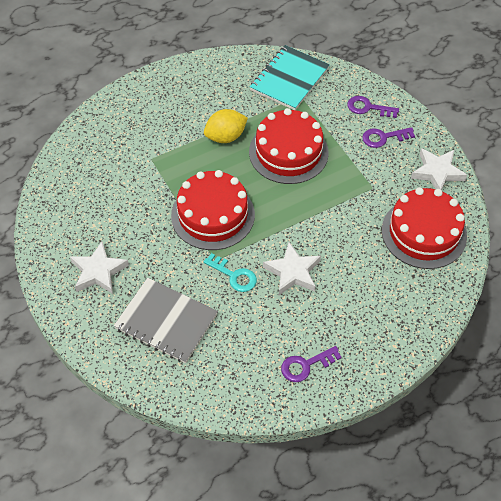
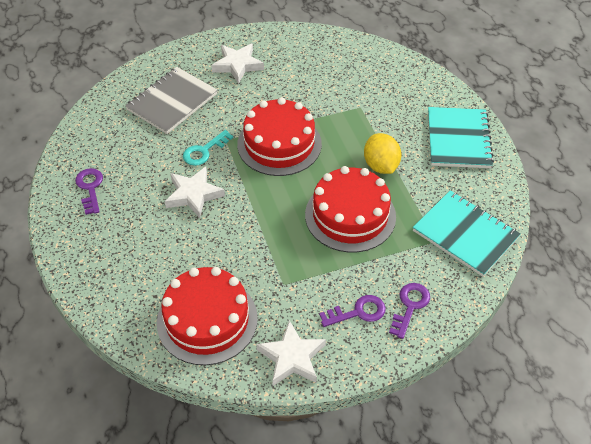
camera: 100 degrees right, 5 degrees down
purple key [362,127,415,148] -> purple key turned 75 degrees clockwise [319,295,386,327]
none -> turquoise notebook [428,107,494,168]

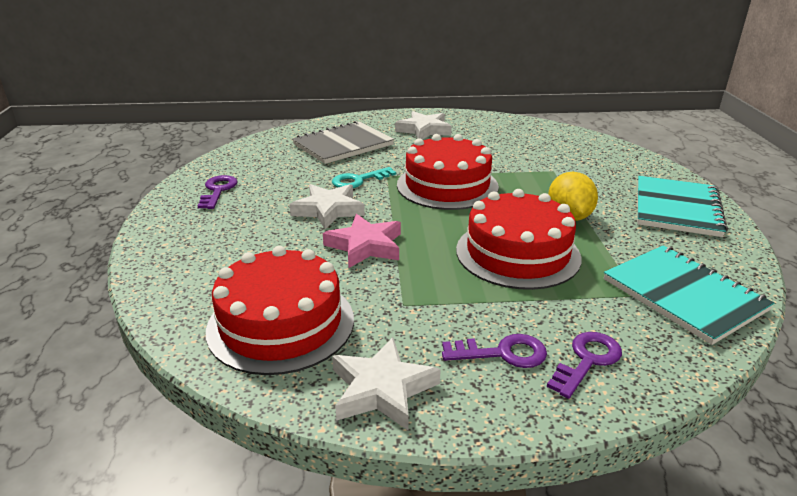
camera: 15 degrees right, 20 degrees down
none -> pink star [323,214,401,268]

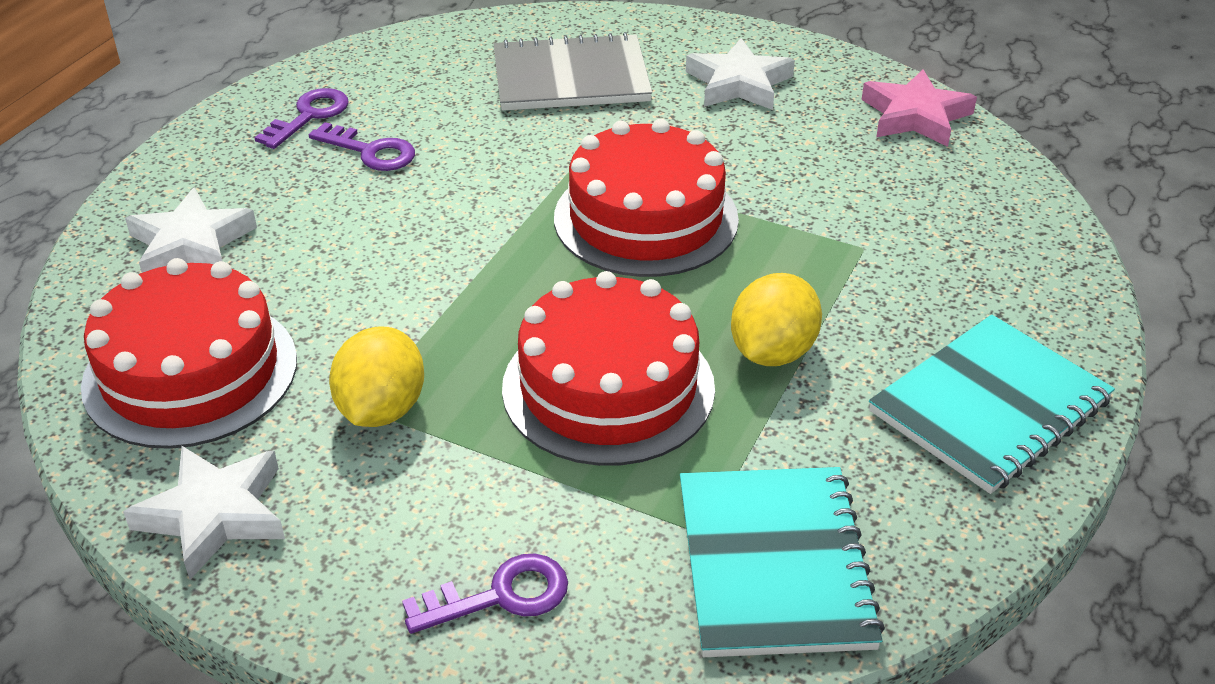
camera: 30 degrees right, 10 degrees up
white star [289,184,365,229] -> white star moved to [125,187,257,273]
pink star [323,214,401,268] -> pink star moved to [862,69,977,147]
turquoise key [332,167,396,188] -> none
purple key [442,334,547,368] -> purple key moved to [309,122,415,171]
none -> yellow lemon [329,327,424,427]

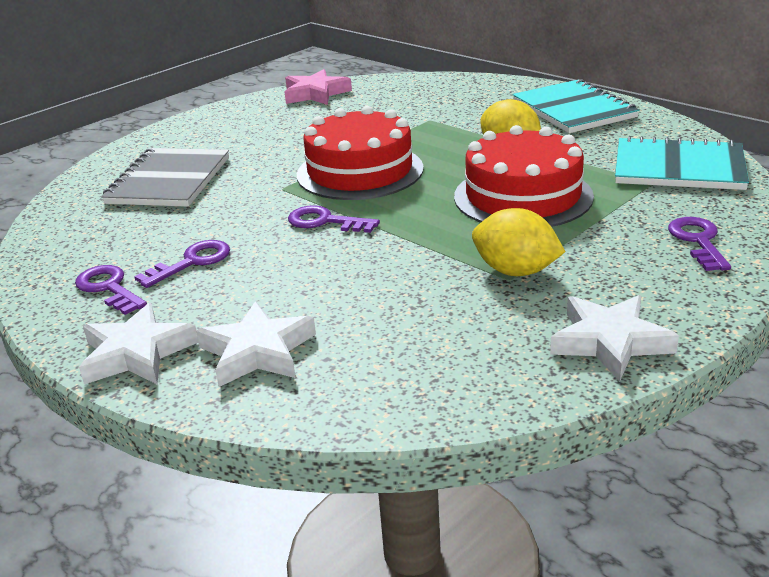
camera: 70 degrees left, 10 degrees down
red cake [81,258,297,449] -> none
white star [686,38,795,110] -> white star moved to [79,303,199,384]
none -> purple key [288,205,380,233]

